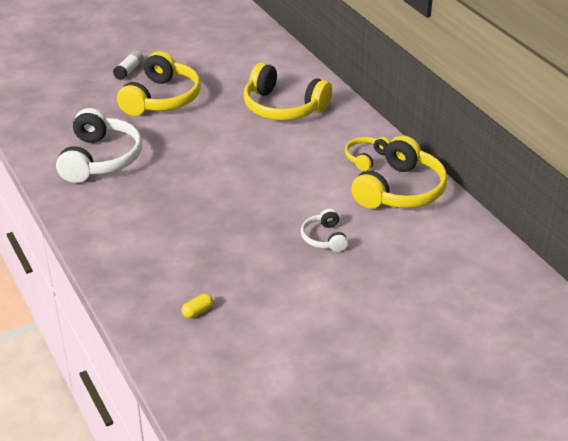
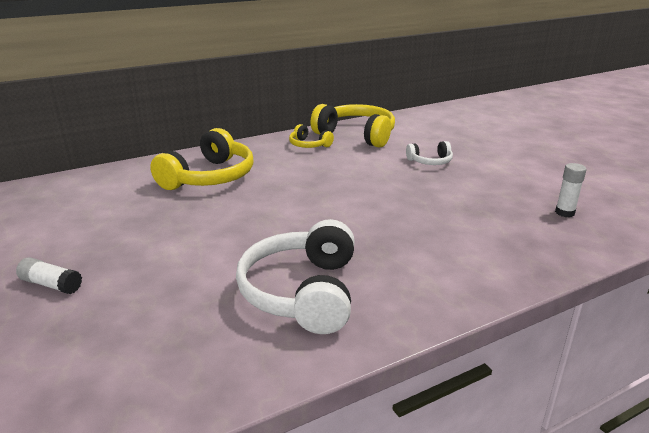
camera: 90 degrees left, 10 degrees down
white headphones [56,108,142,183] -> white headphones turned 90 degrees counterclockwise [236,219,355,334]
yellow headphones [117,51,201,116] -> none
yellow capsule [181,293,213,318] -> white glue stick [555,163,587,217]

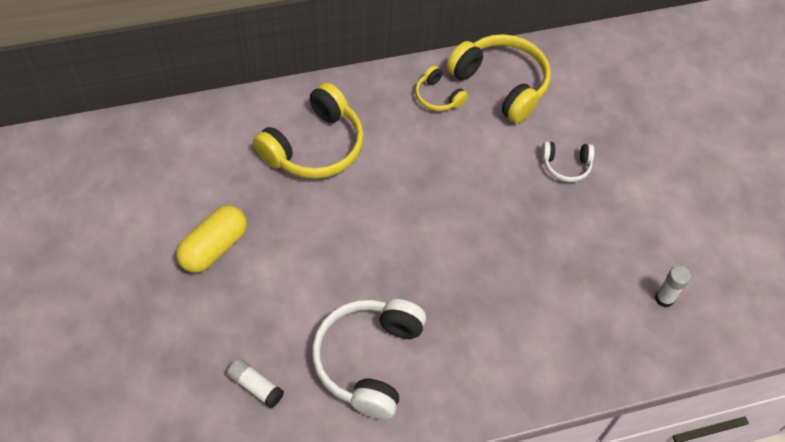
camera: 10 degrees right, 30 degrees up
white glue stick [16,257,82,294] -> white glue stick moved to [227,358,284,408]
none -> yellow capsule [176,205,247,273]

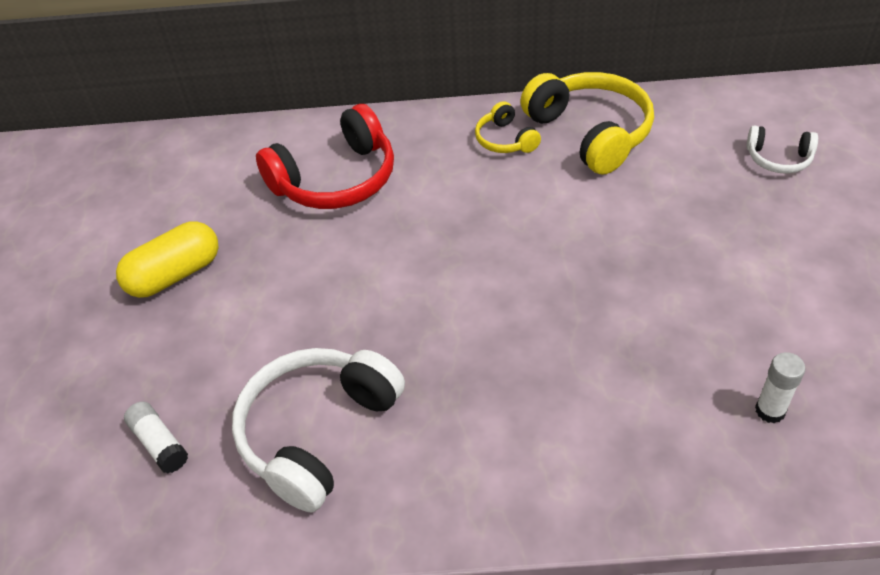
camera: 20 degrees right, 10 degrees down
yellow headphones [253,83,364,179] -> red headphones [256,104,394,209]
white headphones [541,141,595,182] -> white headphones moved to [746,126,818,174]

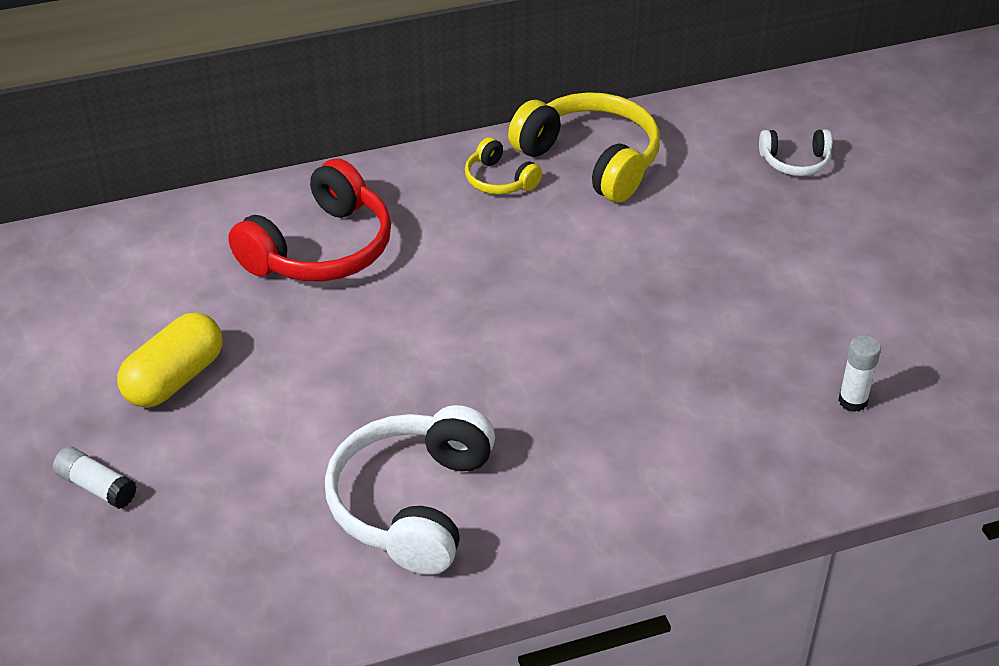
camera: 20 degrees left, 5 degrees down
white glue stick [124,401,188,474] -> white glue stick moved to [53,447,137,509]

